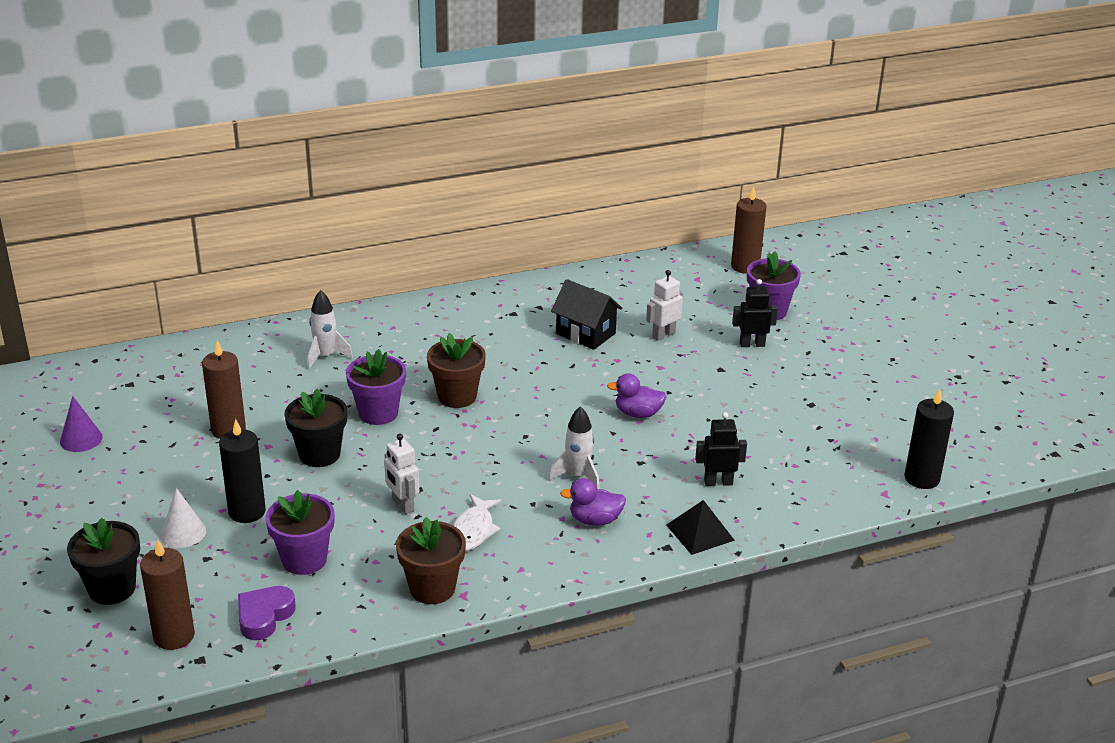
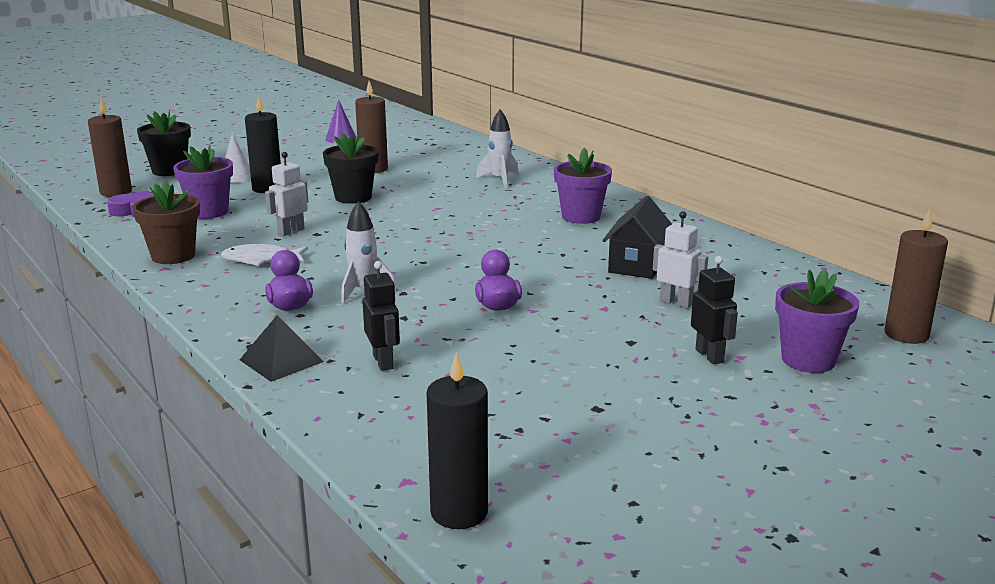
camera: 75 degrees right, 10 degrees down
purple flower pot [346,349,406,425] -> purple flower pot moved to [554,147,612,224]
brown flower pot [427,333,486,408] -> none

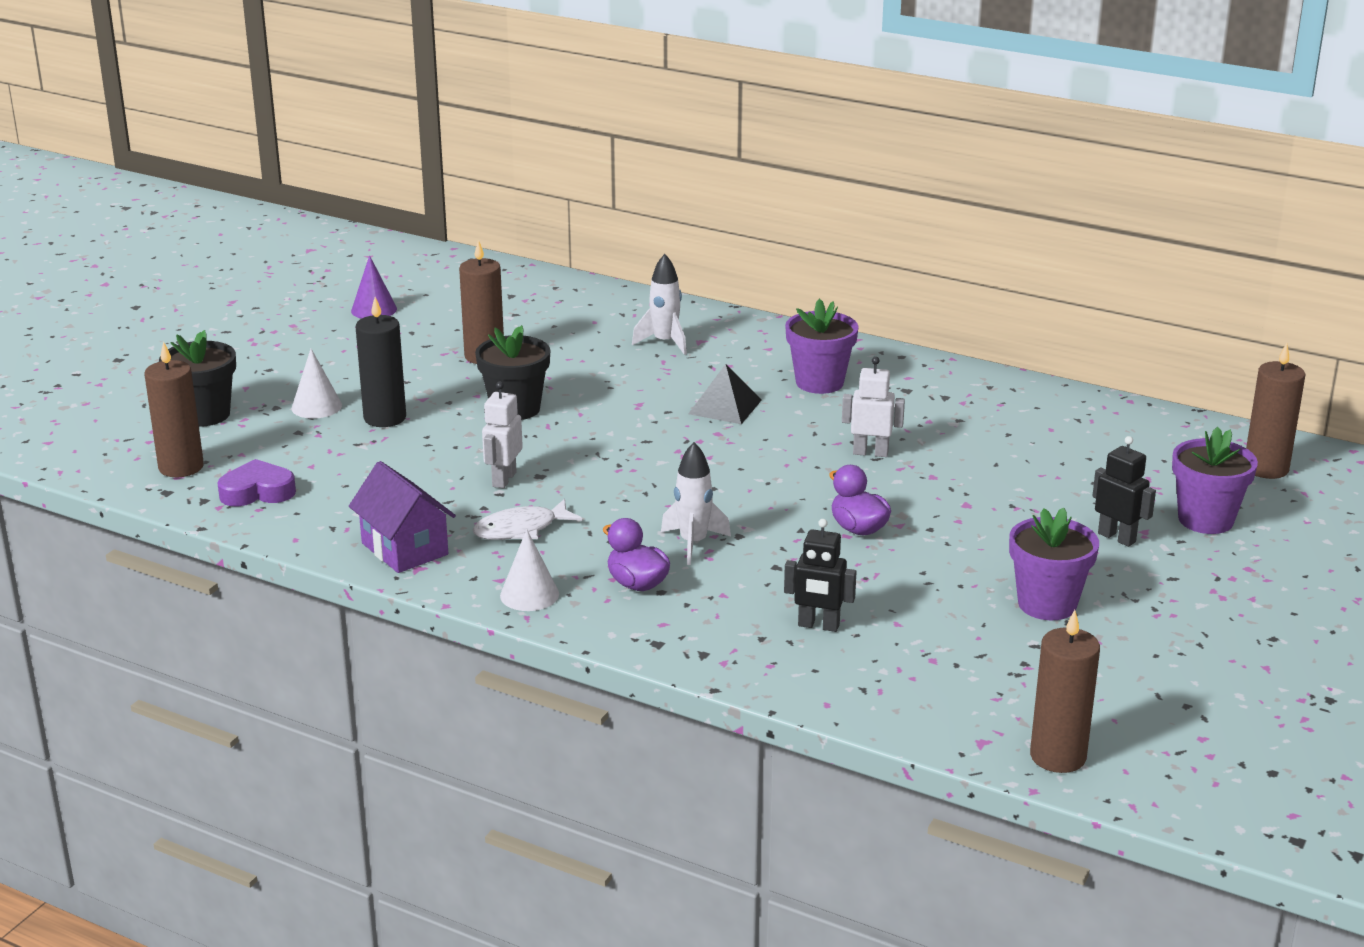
camera: 25 degrees left, 5 degrees up
brown flower pot [132,181,200,264] -> purple house [349,461,456,573]
purple flower pot [173,145,233,219] -> purple flower pot moved to [1009,508,1099,620]
black pyramid [240,315,324,382] -> black pyramid moved to [688,364,761,424]
black robot [362,261,400,371] -> black robot turned 150 degrees clockwise [784,519,857,632]
black candle [427,352,488,529] -> brown candle [1030,610,1100,773]
black house [602,196,672,279] -> none
white robot [653,211,708,308] -> white robot moved to [842,357,905,457]
none -> white cone [500,529,559,611]

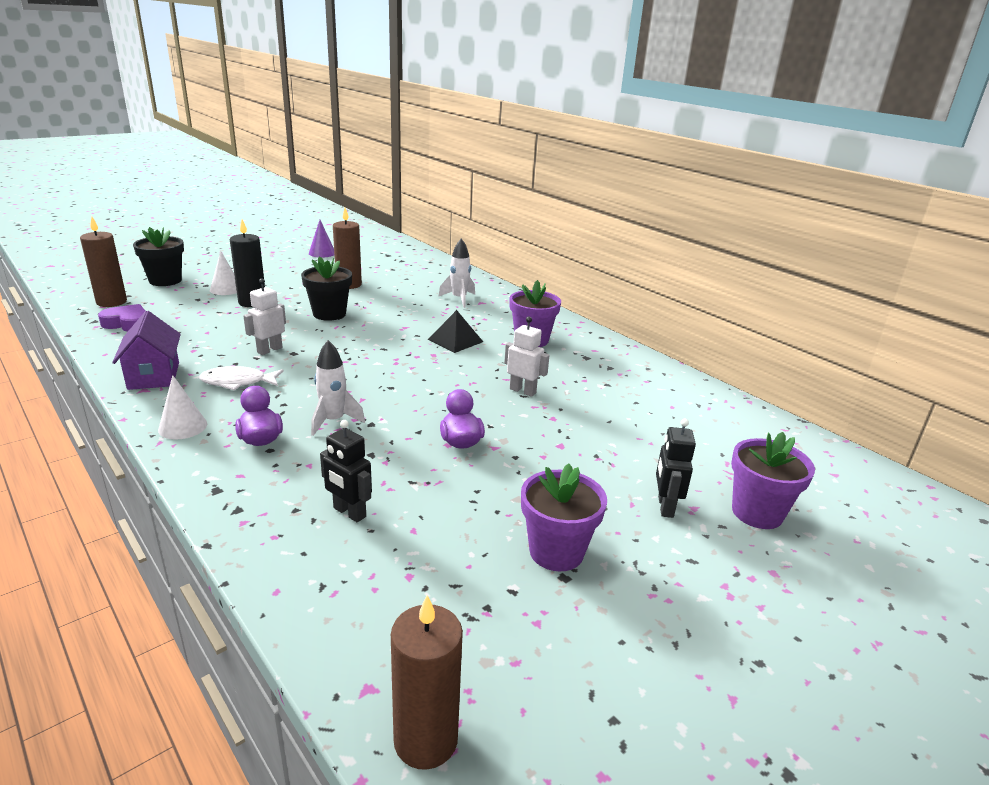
camera: 20 degrees right, 0 degrees up
black robot [1092,436,1156,547] -> black robot turned 150 degrees counterclockwise [656,419,696,518]
brown candle [1246,343,1306,479] -> none

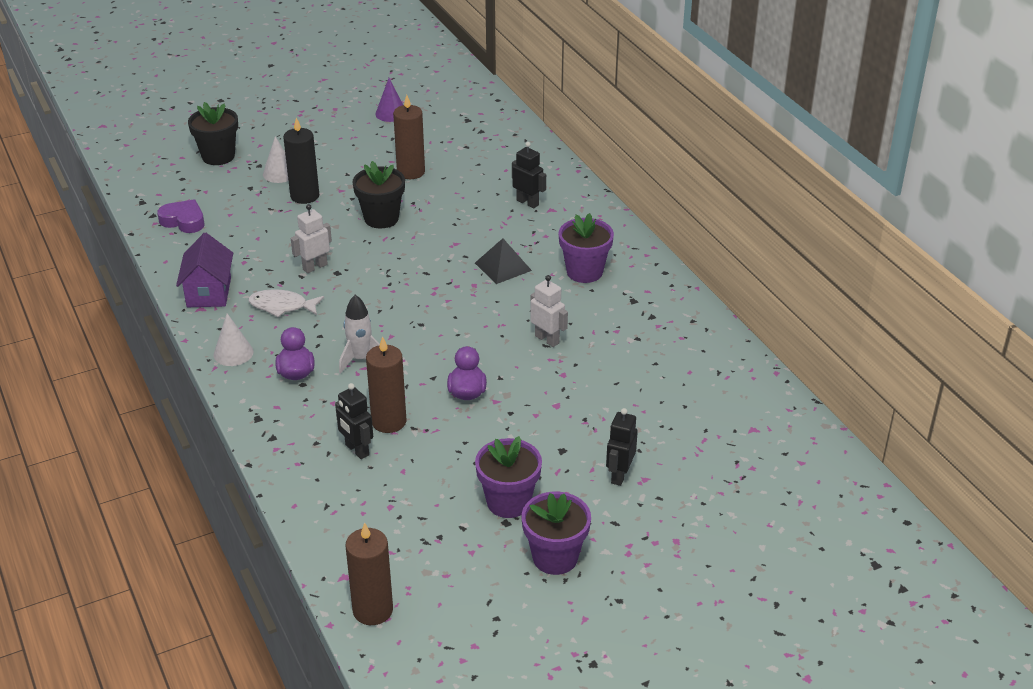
camera: 15 degrees right, 10 degrees up
brown candle [80,217,127,307] -> brown candle moved to [366,336,407,433]
white rocket [438,238,475,308] -> black robot [512,142,546,208]
purple flower pot [731,432,815,529] -> purple flower pot moved to [522,492,591,575]

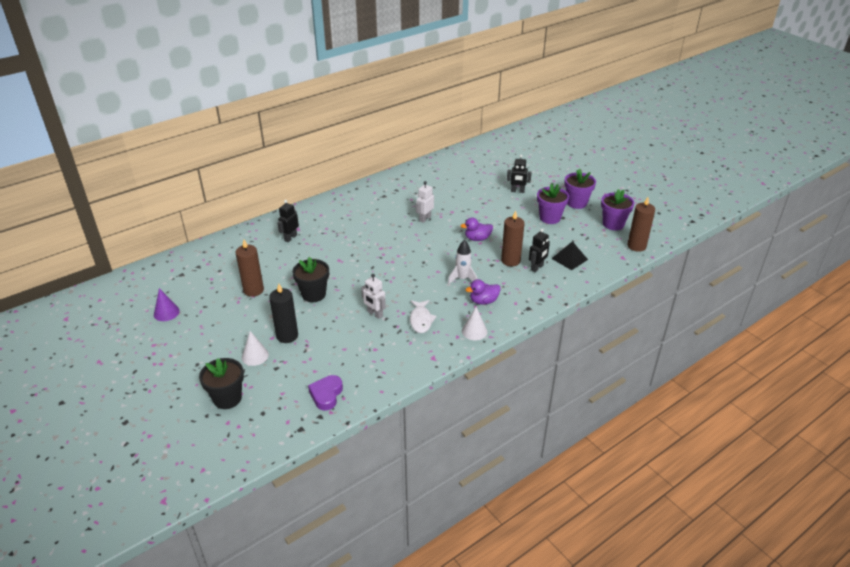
camera: 100 degrees left, 0 degrees up
purple house [176,233,233,307] -> none
black pyramid [475,238,532,284] -> black pyramid moved to [551,241,588,270]
purple flower pot [558,213,614,283] -> purple flower pot moved to [601,189,635,230]

